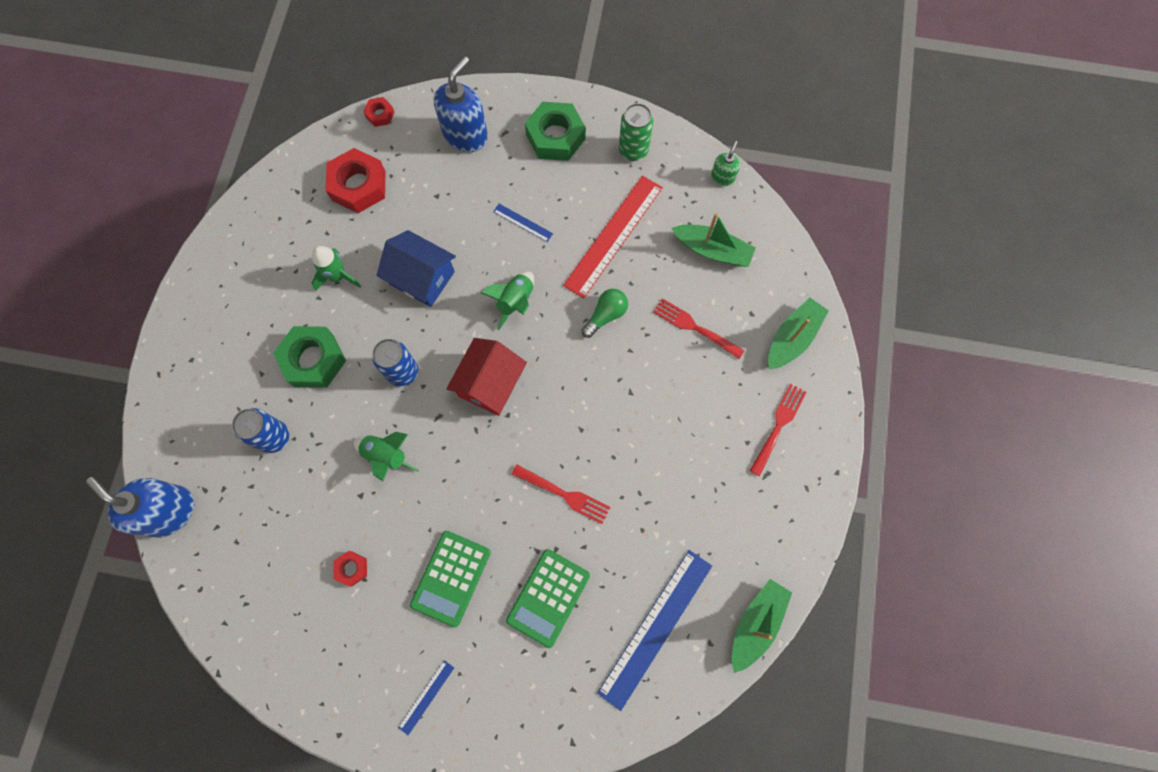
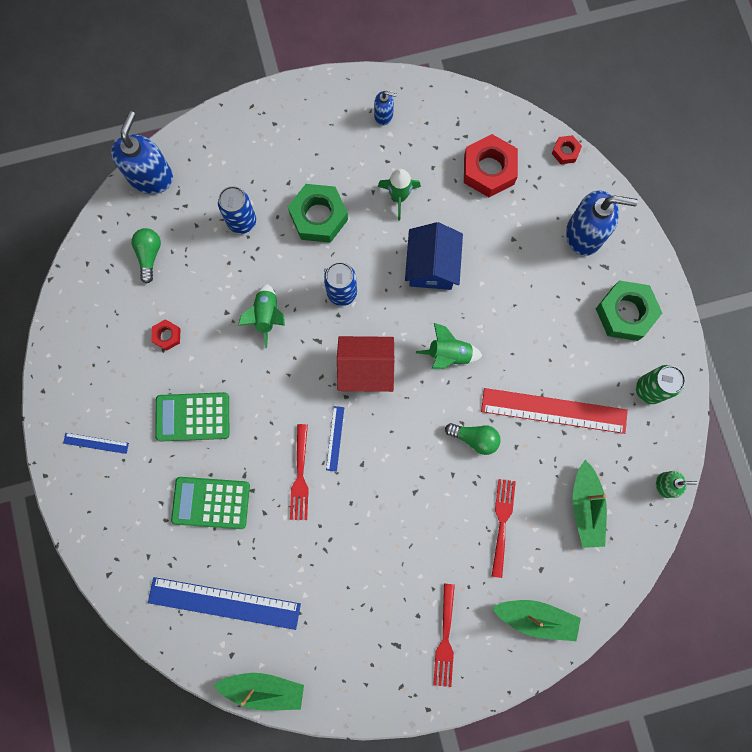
camera: 65 degrees right, 5 degrees up
blue ruler [493,204,553,242] -> blue ruler moved to [326,406,344,472]
red fork [749,384,807,477] -> red fork turned 90 degrees clockwise [433,584,455,687]
none -> green light bulb [131,228,161,284]
none -> blue soap dispenser [374,91,397,125]

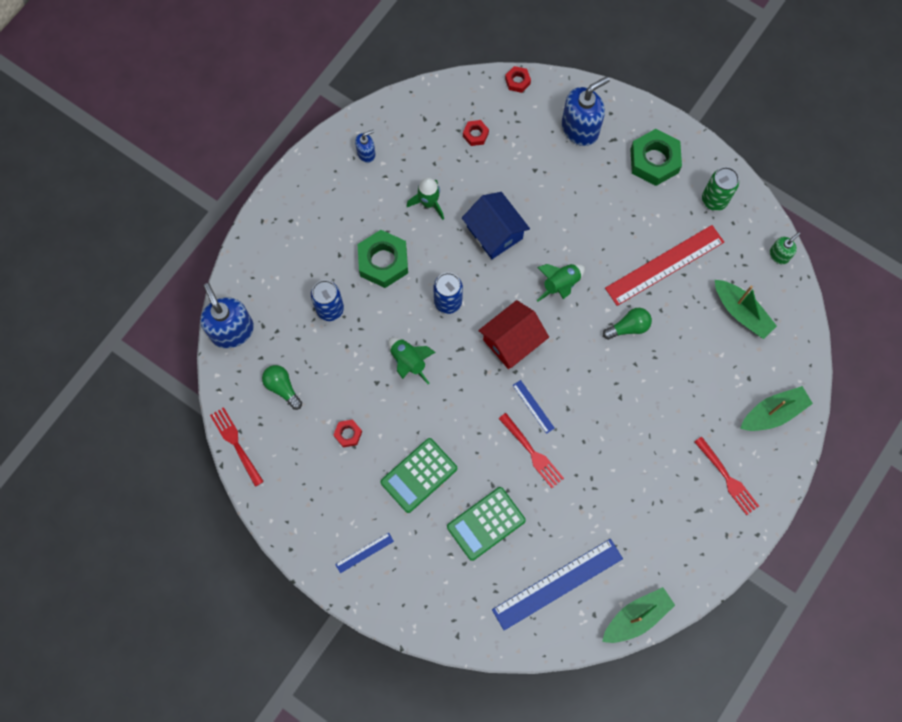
camera: 40 degrees left, 5 degrees down
red nut [464,134,518,197] -> red nut [463,120,489,146], size x0.49
red fork [492,479,516,578] -> red fork moved to [210,407,264,487]

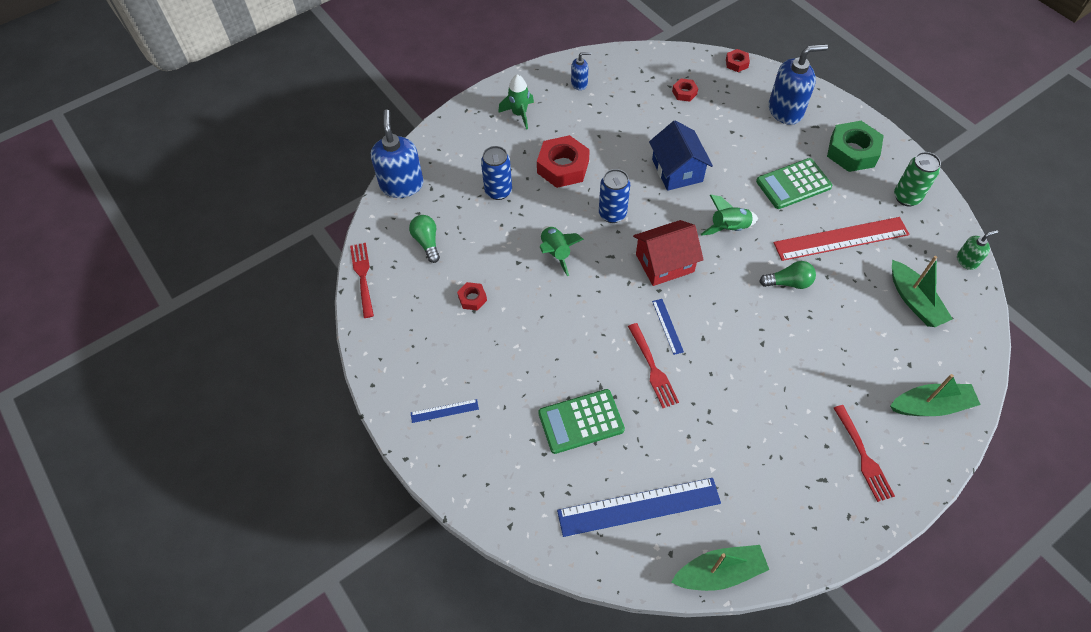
camera: 20 degrees right, 15 degrees down
green nut [358,230,408,288] -> red nut [537,135,590,188]
green calculator [380,438,457,513] -> green calculator moved to [756,158,833,209]
green rocket [407,178,444,220] -> green rocket moved to [498,74,534,130]

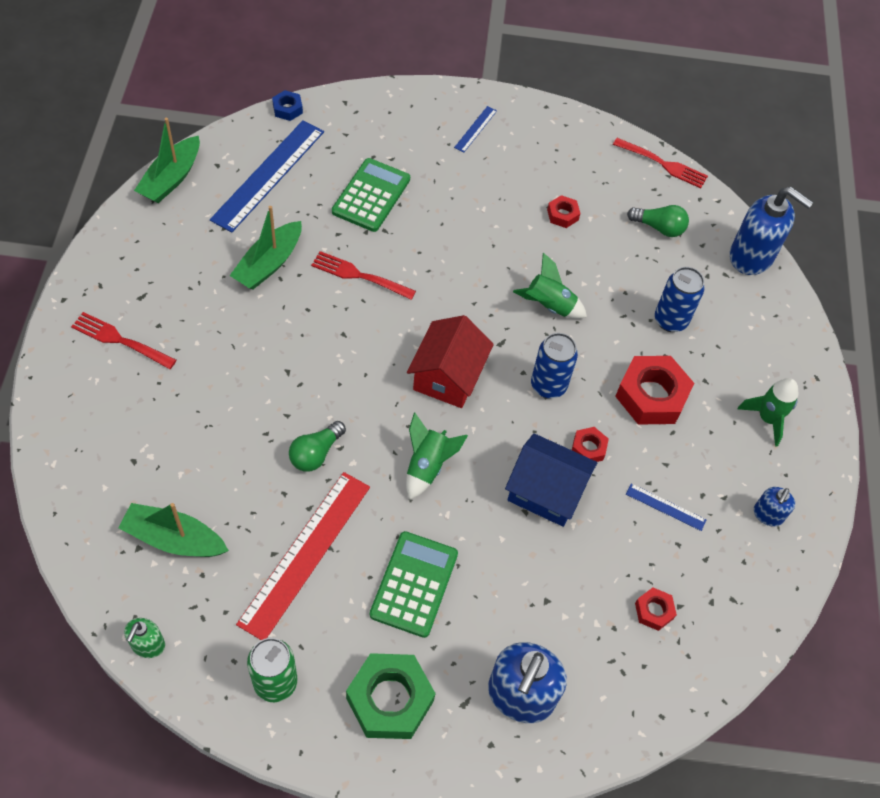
camera: 125 degrees right, 0 degrees up
blue ruler [652,299,684,355] -> blue ruler moved to [626,483,706,531]
red nut [726,49,750,72] -> red nut moved to [572,427,609,462]
green boat [890,374,981,416] -> green boat moved to [230,206,302,289]
none -> blue nut [272,90,303,121]

